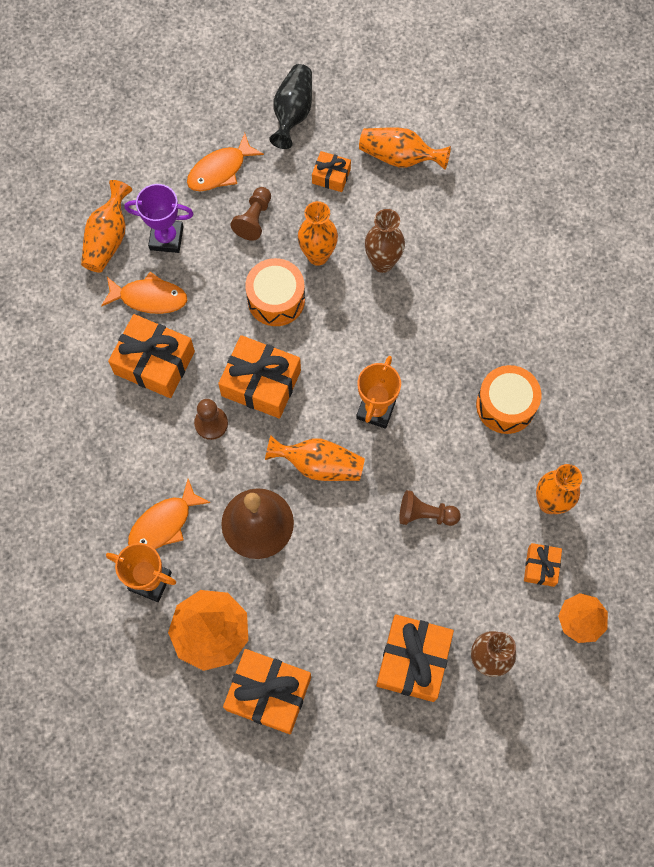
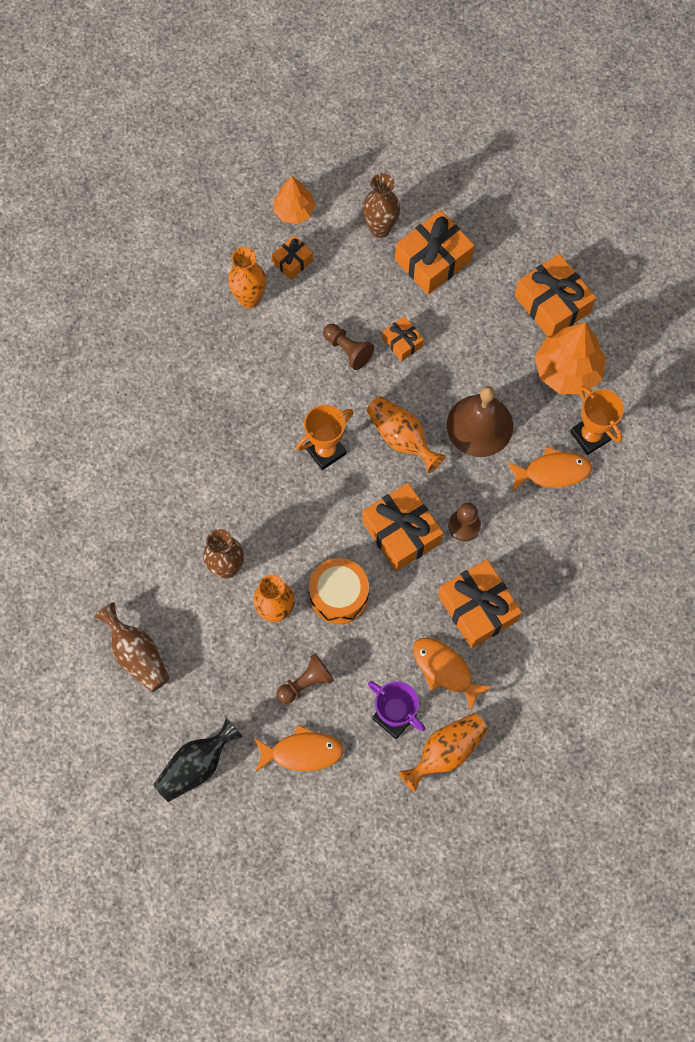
camera: 145 degrees left, 0 degrees up
orange gift [312,151,351,192] -> orange gift moved to [382,316,424,362]
orange vase [359,128,451,170] -> brown vase [94,602,170,692]
orange drum [476,365,541,434] -> none

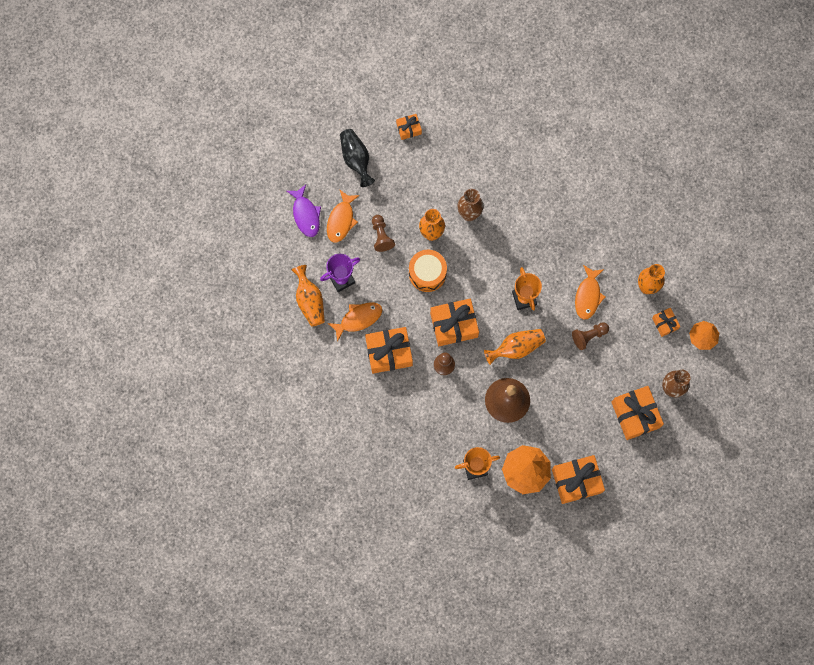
camera: 110 degrees right, 5 degrees up
brown vase [94,602,170,692] -> none
orange gift [382,316,424,362] -> orange gift moved to [396,114,422,140]
orange fish [507,446,592,492] -> orange fish moved to [575,265,605,320]
none -> purple fish [287,185,321,237]

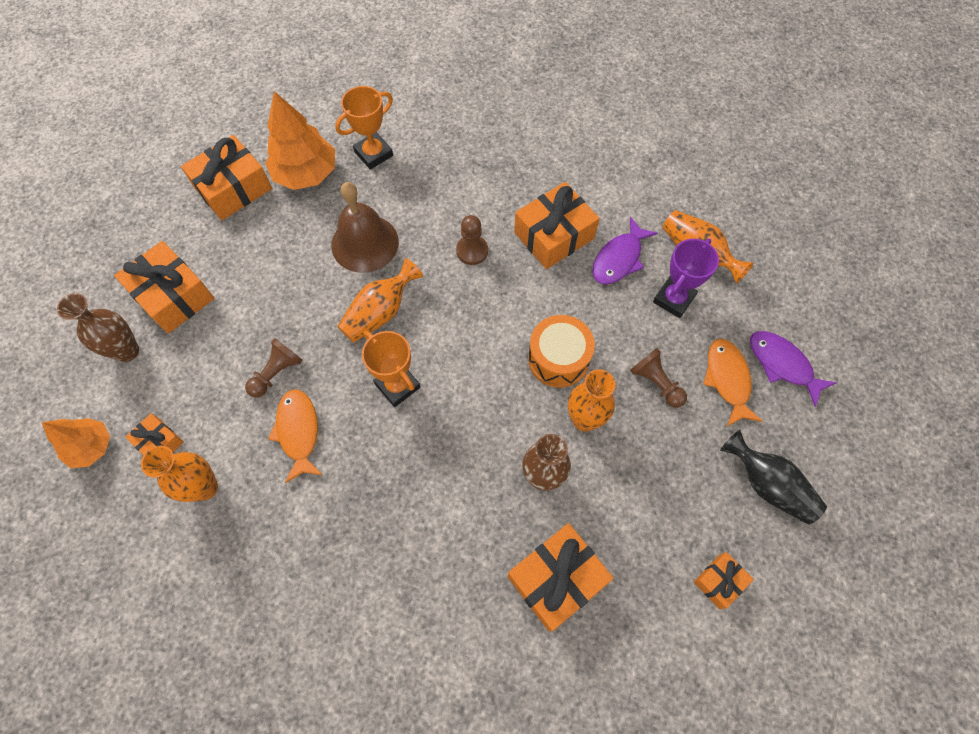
camera: 155 degrees right, 10 degrees down
orange fish [328,303,382,342] -> purple fish [593,217,657,284]
orange gift [430,299,479,346] -> orange gift moved to [508,523,614,632]

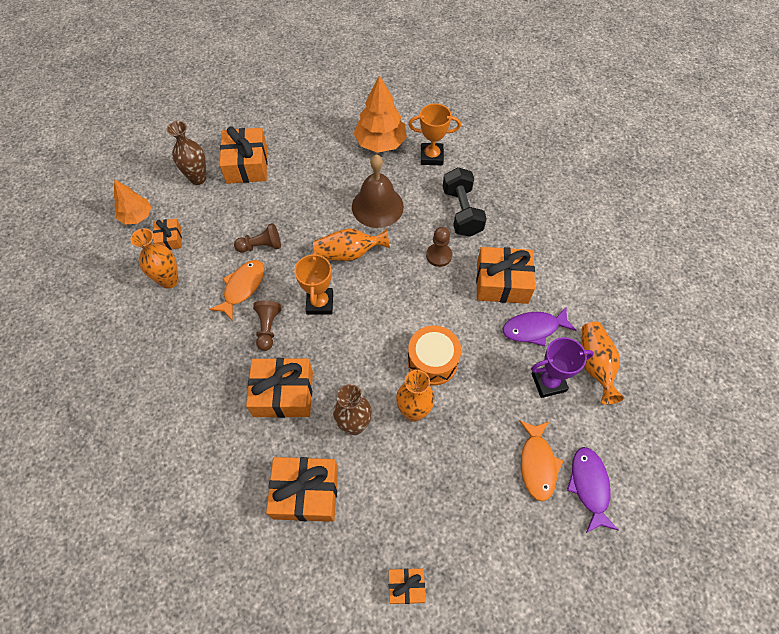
camera: 40 degrees right, 5 degrees down
orange gift [181,135,272,220] -> orange gift moved to [246,358,313,418]
brown pawn [630,348,687,408] -> brown pawn moved to [253,301,282,351]
orange fish [703,339,762,426] -> orange fish turned 150 degrees clockwise [519,420,563,502]
black vase [720,430,827,525] -> none
none -> black dumbbell [443,167,487,237]

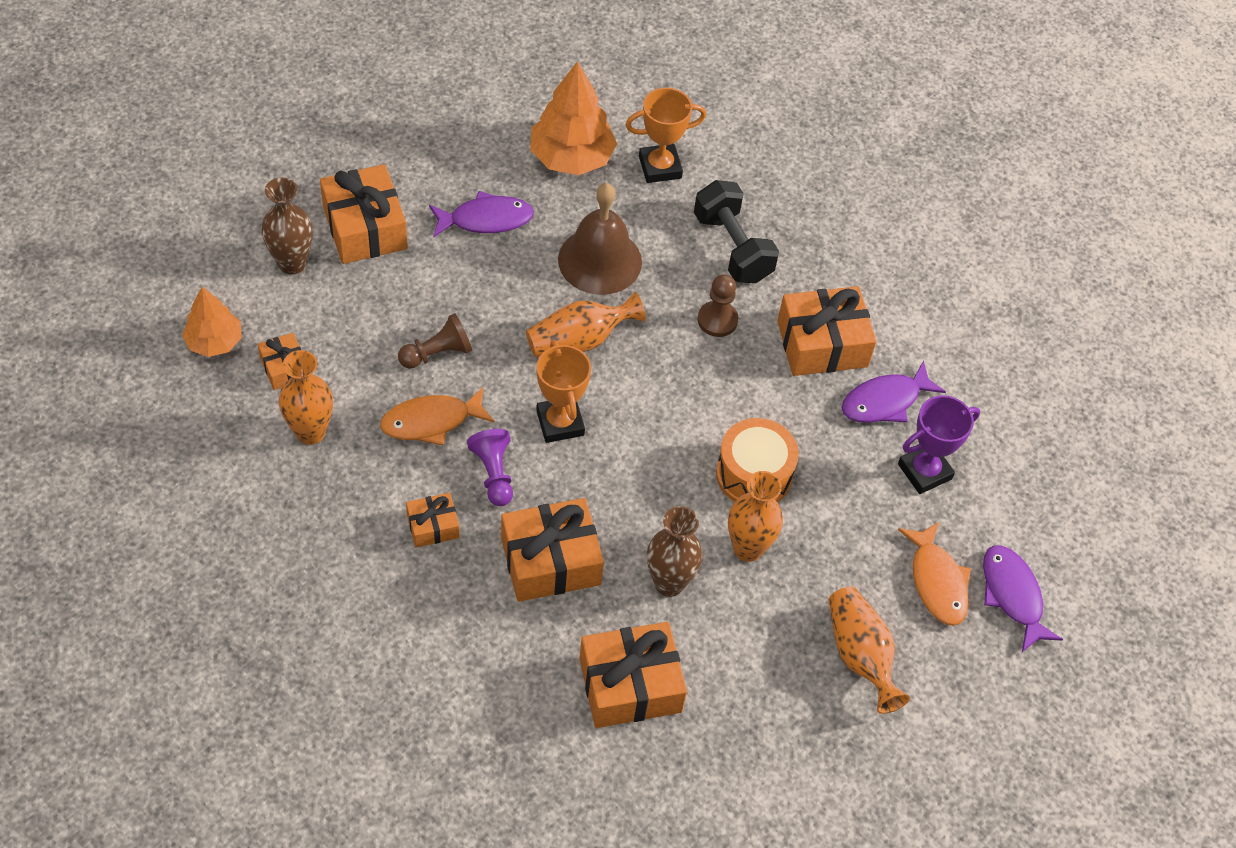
camera: 20 degrees left, 5 degrees down
orange fish [209,260,264,321] -> orange fish turned 120 degrees counterclockwise [380,386,495,446]
brown pawn [253,301,282,351] -> purple pawn [467,429,513,506]
orange gift [389,568,425,604] -> orange gift moved to [406,493,460,548]
orange vase [582,322,624,405] -> orange vase moved to [829,586,910,714]
none -> purple fish [429,191,534,237]

